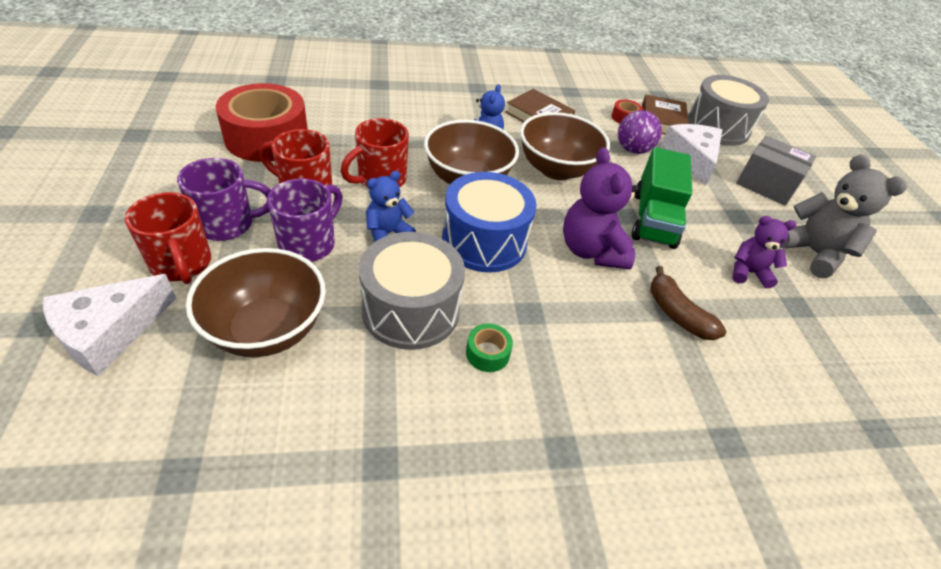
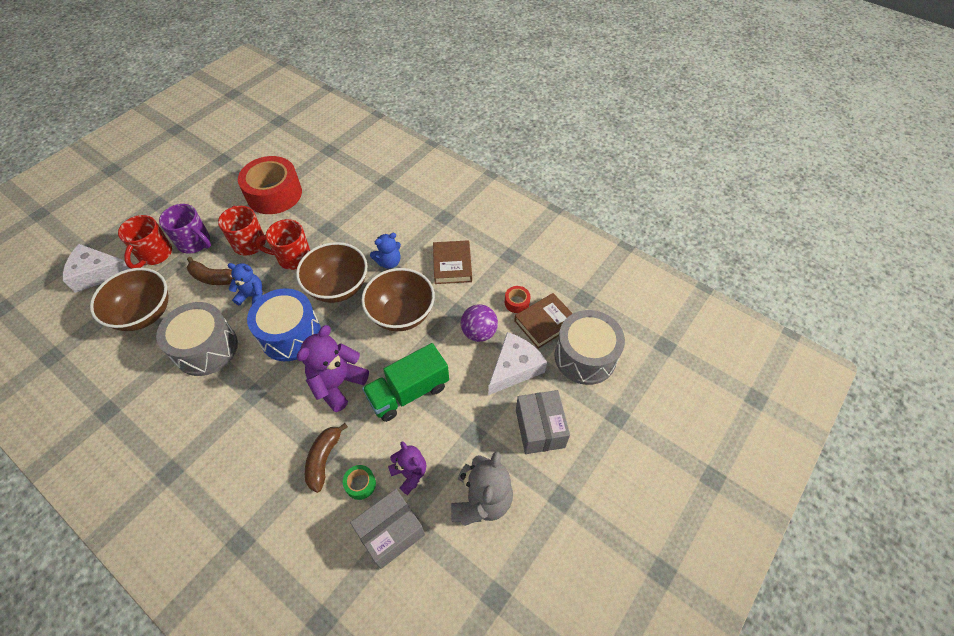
camera: 50 degrees right, 10 degrees up
purple mug [267,178,342,262] -> brown banana [187,257,232,285]
green tape [466,323,513,372] -> green tape moved to [343,465,376,500]
none -> grey box [350,489,425,569]

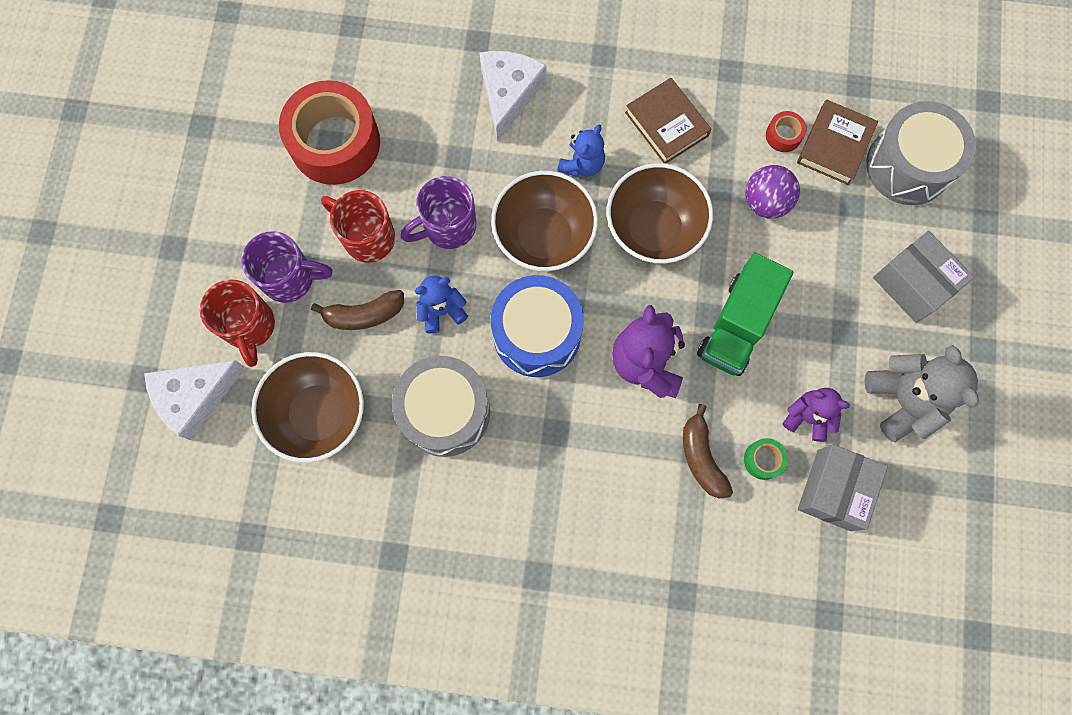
camera: 30 degrees left, 20 degrees up
red mug [255,219,310,270] -> purple mug [400,176,476,249]
white cheese [488,332,547,396] -> white cheese moved to [479,51,547,142]

